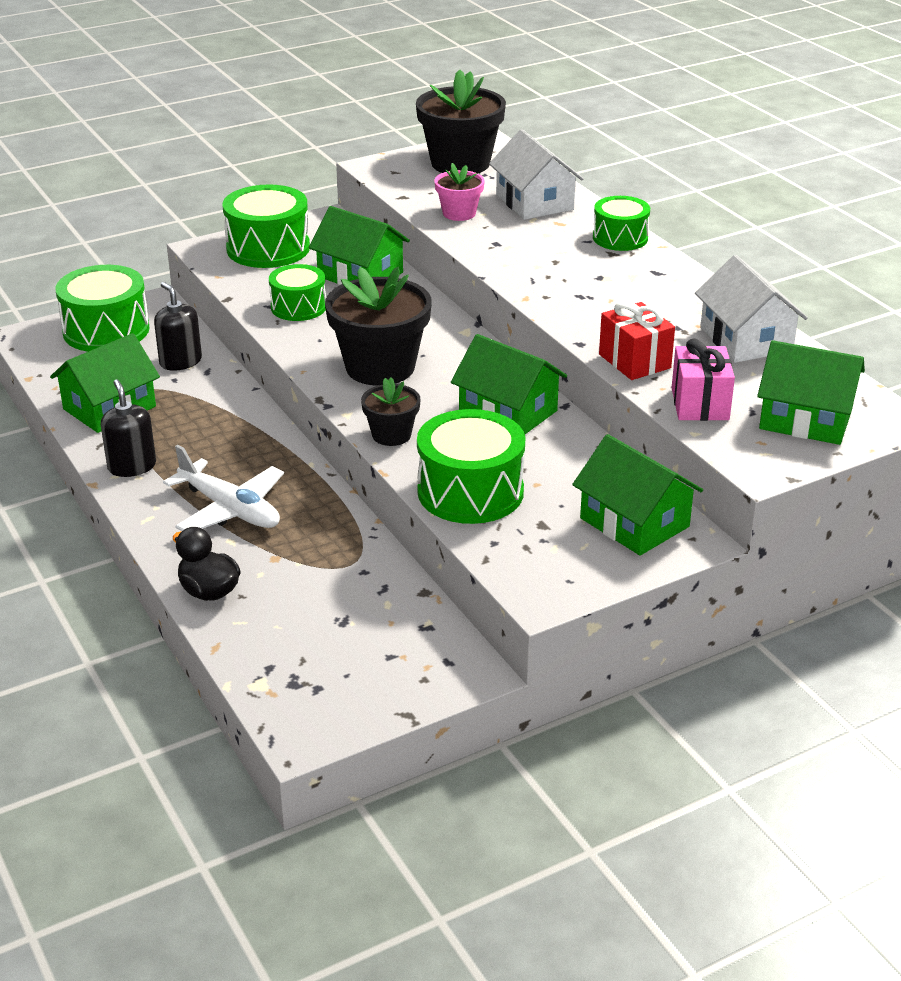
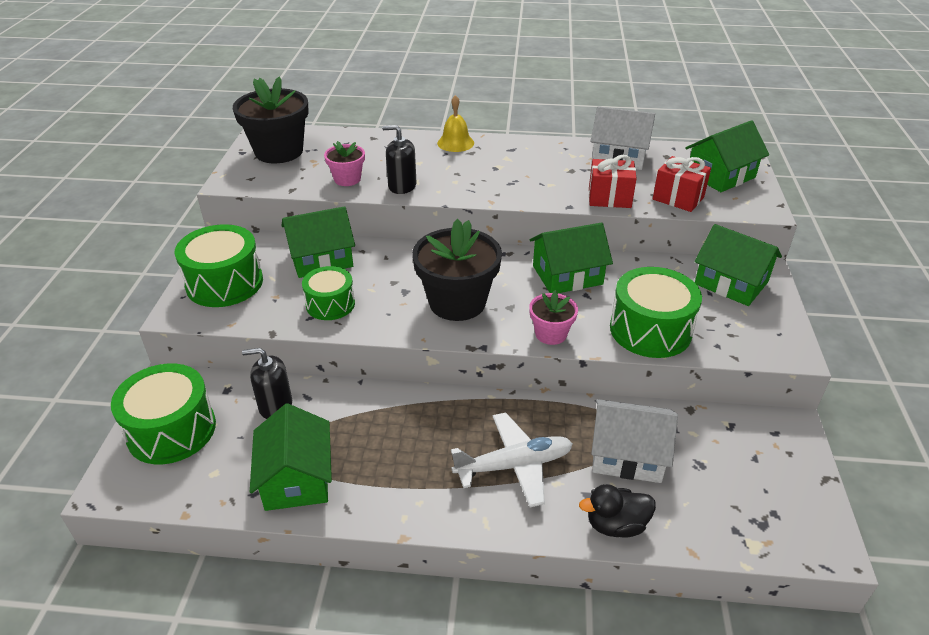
camera: 55 degrees left, 5 degrees up
black soap dispenser [101,379,156,477] -> black soap dispenser moved to [382,125,416,194]
black flower pot [361,378,421,446] -> pink flower pot [529,290,578,345]
white house [489,129,584,220] -> white house moved to [591,399,678,483]
green house [572,434,703,556] -> green house turned 45 degrees clockwise [694,224,782,306]
green drum [593,196,650,251] -> yellow bell [437,95,474,152]
pink gift [672,338,735,421] -> red gift [653,156,711,212]

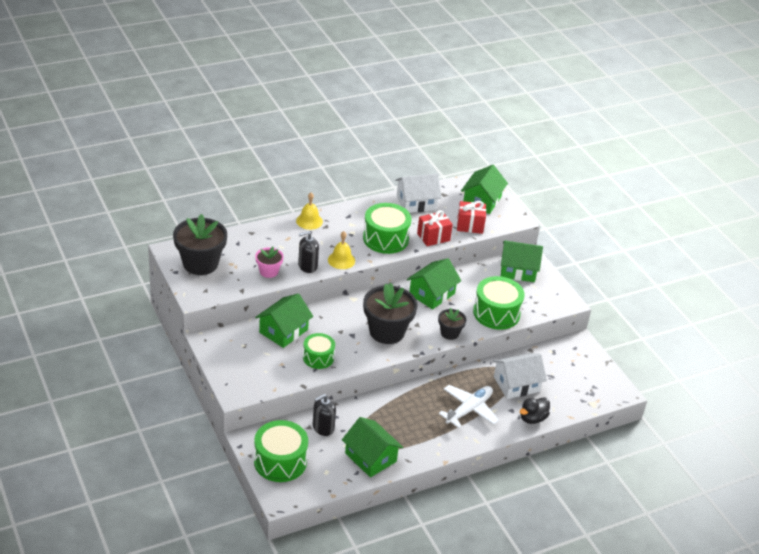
camera: 35 degrees left, 0 degrees up
green drum [175,224,263,307] -> green drum moved to [363,203,412,254]
pink flower pot [529,290,578,345] -> black flower pot [438,308,466,340]
none -> yellow bell [328,231,355,269]

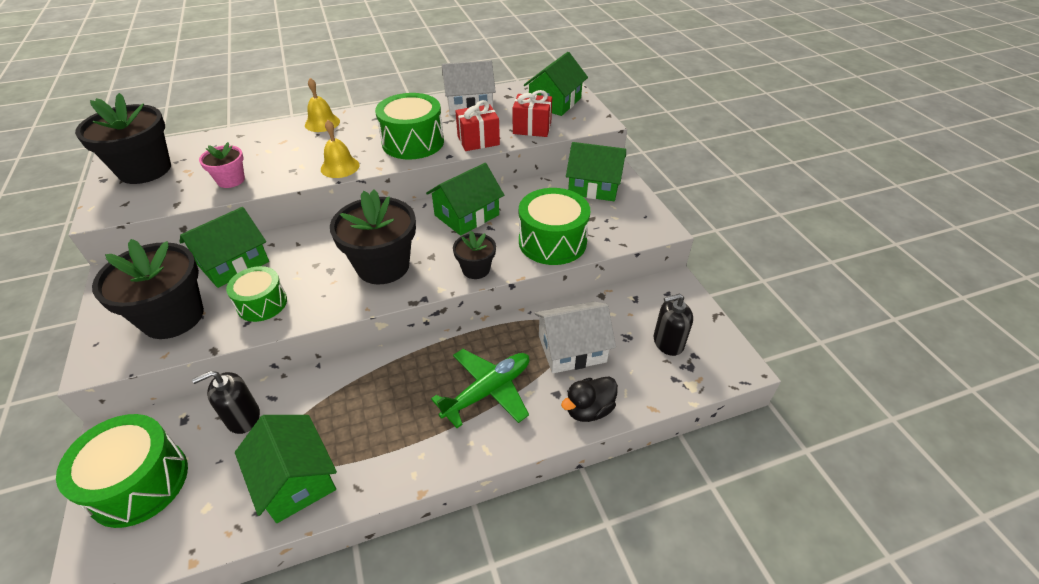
camera: 10 degrees right, 5 degrees up
black soap dispenser [298,231,319,273] -> black soap dispenser moved to [654,294,693,356]
white plane [439,385,499,428] -> green plane [431,349,530,428]
none -> black flower pot [92,239,204,339]

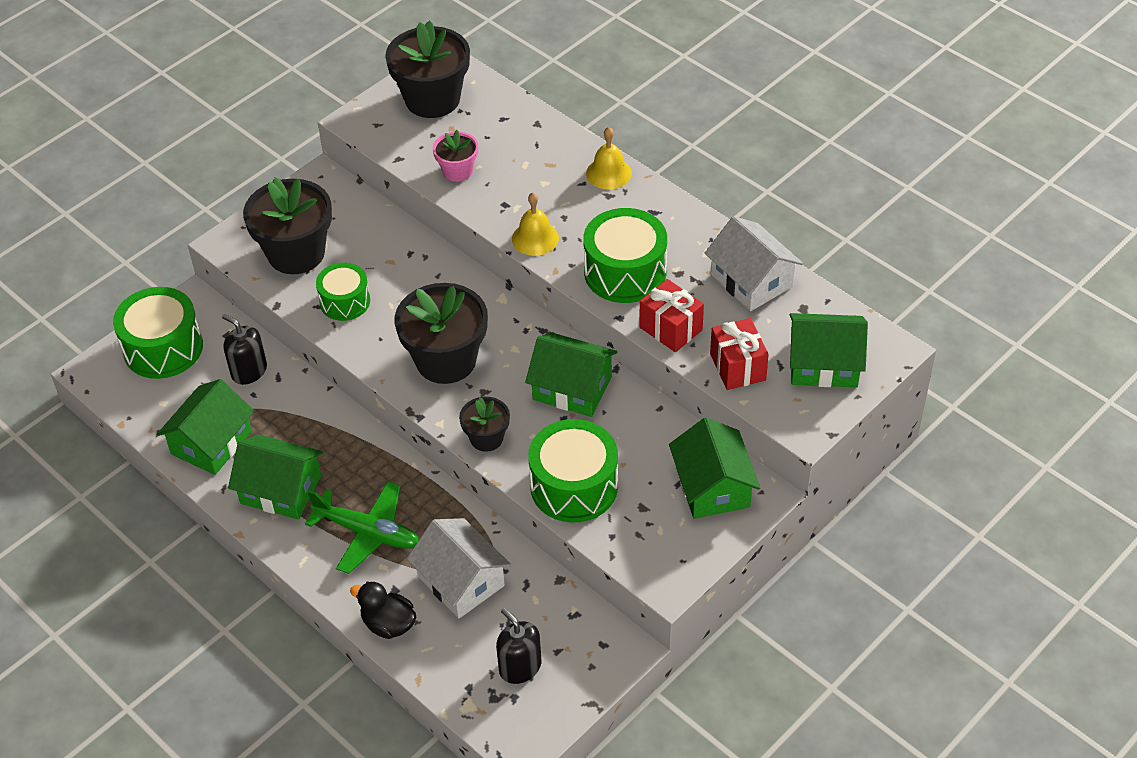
camera: 65 degrees right, 5 degrees up
green house [180,207,269,288] -> green house moved to [228,435,323,519]

